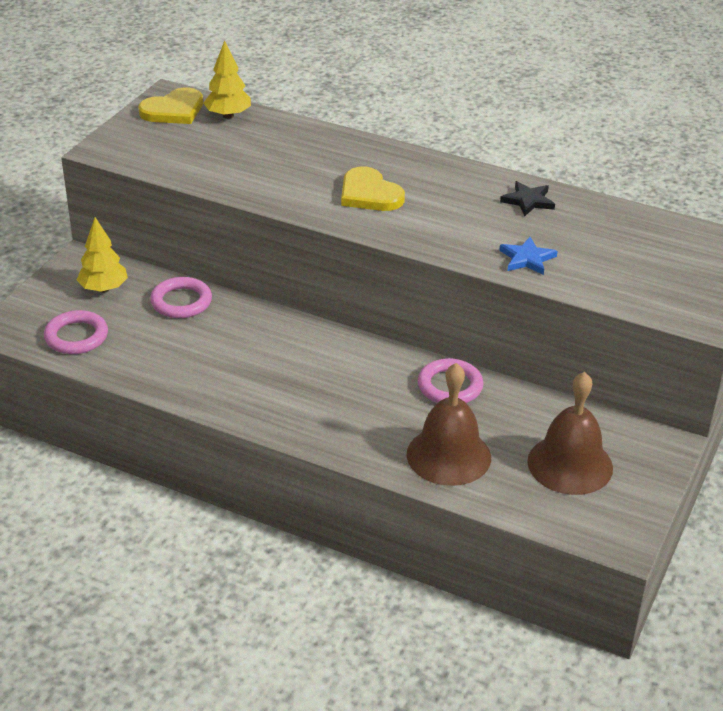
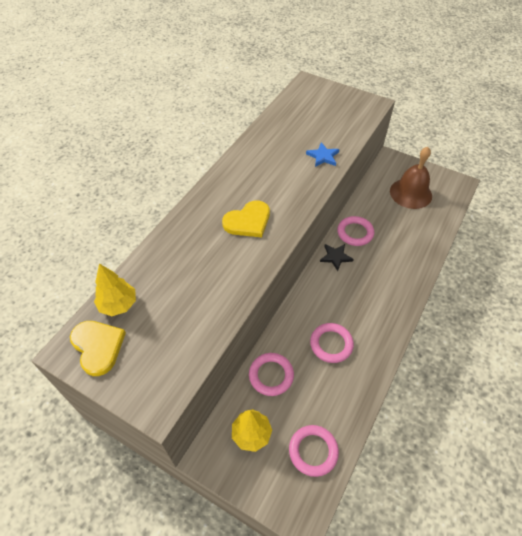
camera: 85 degrees left, 15 degrees up
brown bell [407,363,491,486] -> none
black star [500,181,555,217] -> black star moved to [320,244,354,271]
none -> pink ring [310,323,354,363]

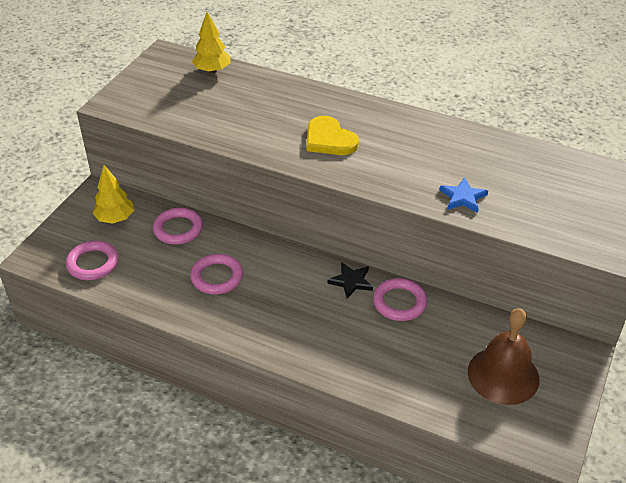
camera: 85 degrees right, 10 degrees down
yellow heart [70,321,126,376] -> none

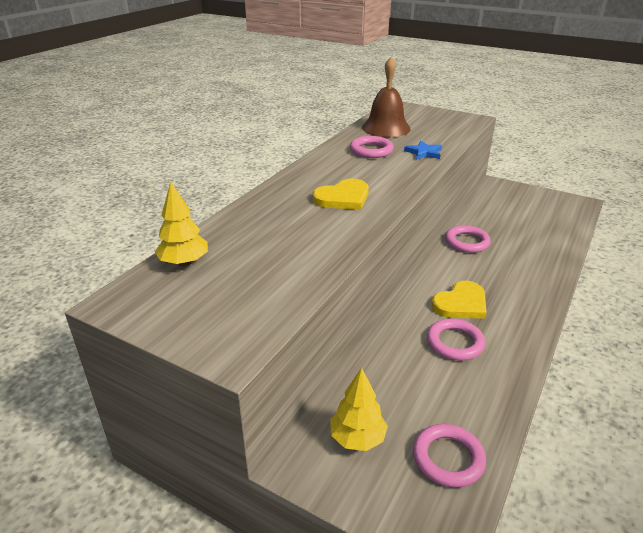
camera: 85 degrees left, 10 degrees down
pink ring [153,208,203,245] -> pink ring moved to [350,136,394,158]
black star [327,262,373,299] -> none
brown bell [468,308,539,405] -> brown bell moved to [362,57,411,137]
none -> yellow heart [431,281,487,319]

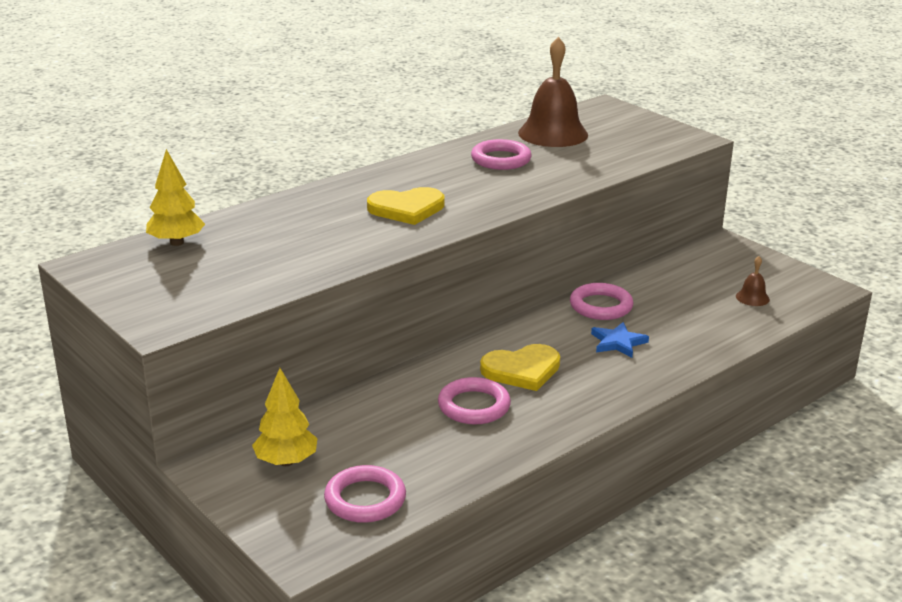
camera: 20 degrees right, 5 degrees down
blue star [404,141,442,160] -> blue star moved to [591,322,649,358]
none -> brown bell [736,256,770,306]

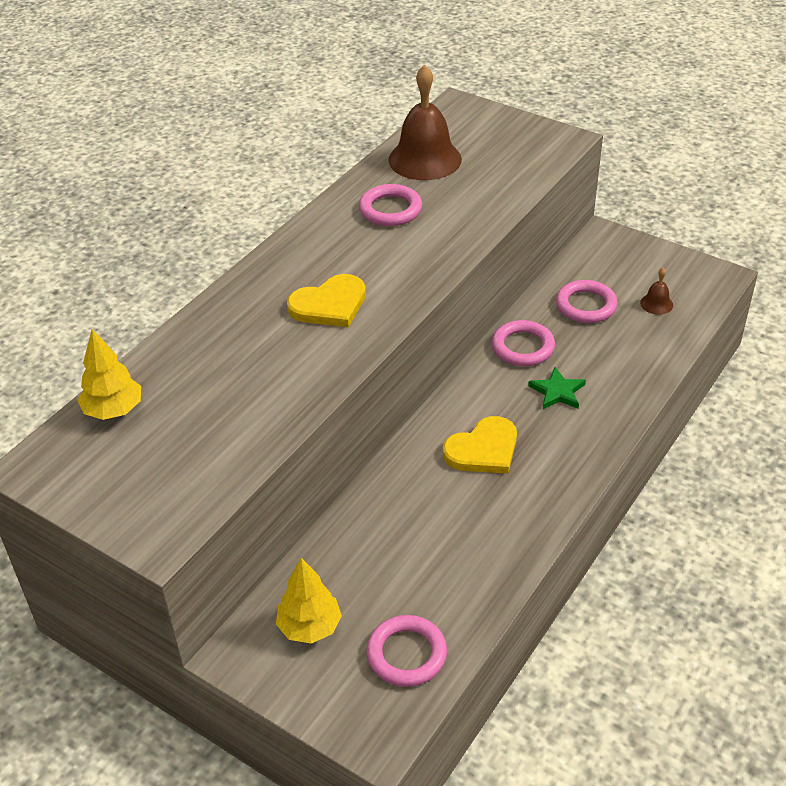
camera: 15 degrees left, 15 degrees up
pink ring [438,377,511,425] -> pink ring moved to [556,280,618,323]
blue star [591,322,649,358] -> green star [528,367,586,409]

